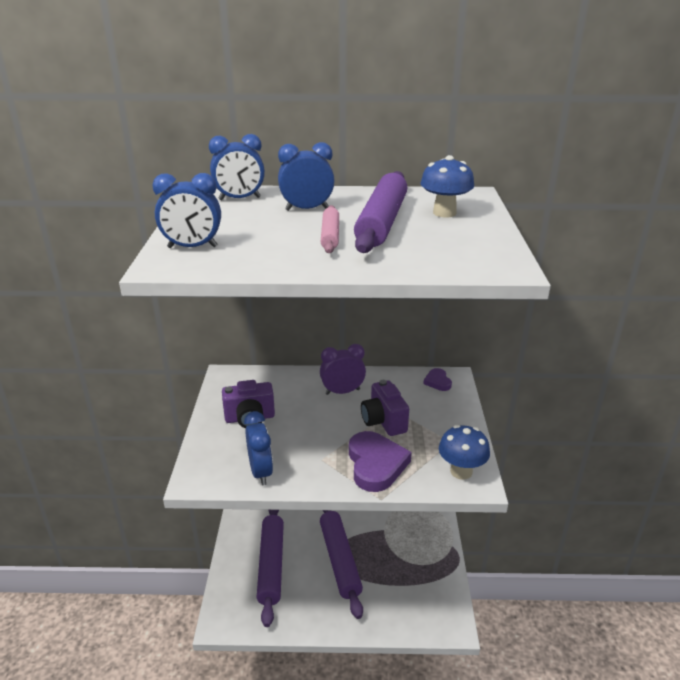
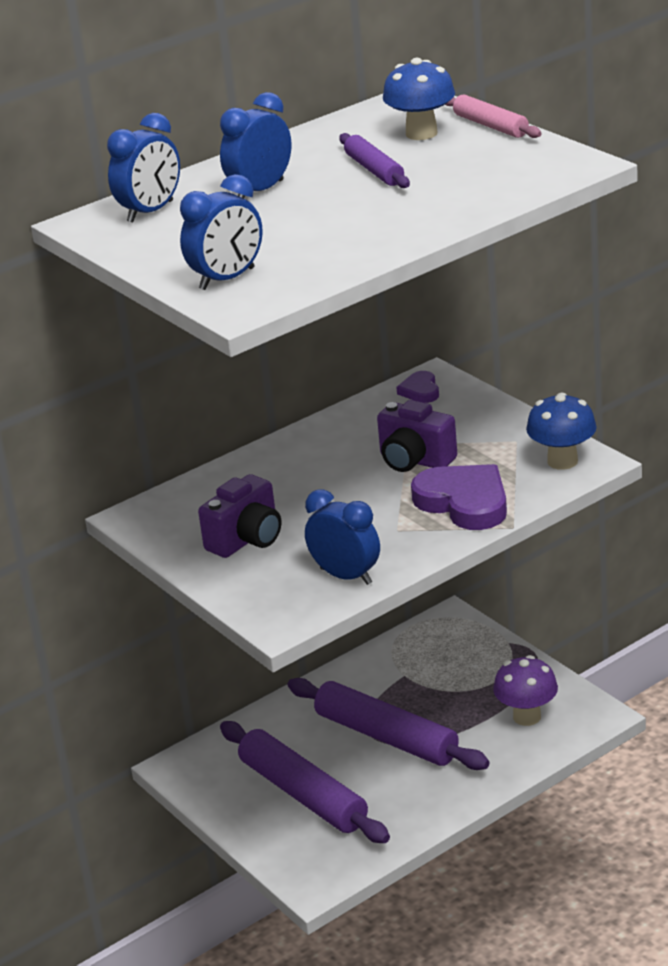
camera: 35 degrees left, 0 degrees up
purple clock [320,344,366,395] -> none
pink rolling pin [321,205,339,253] -> pink rolling pin moved to [445,94,542,138]
purple rolling pin [354,171,407,253] -> purple rolling pin [339,133,410,188], size x0.52
purple heart [423,368,452,391] -> purple heart turned 45 degrees clockwise [396,371,439,403]
none -> purple mushroom [493,655,558,726]

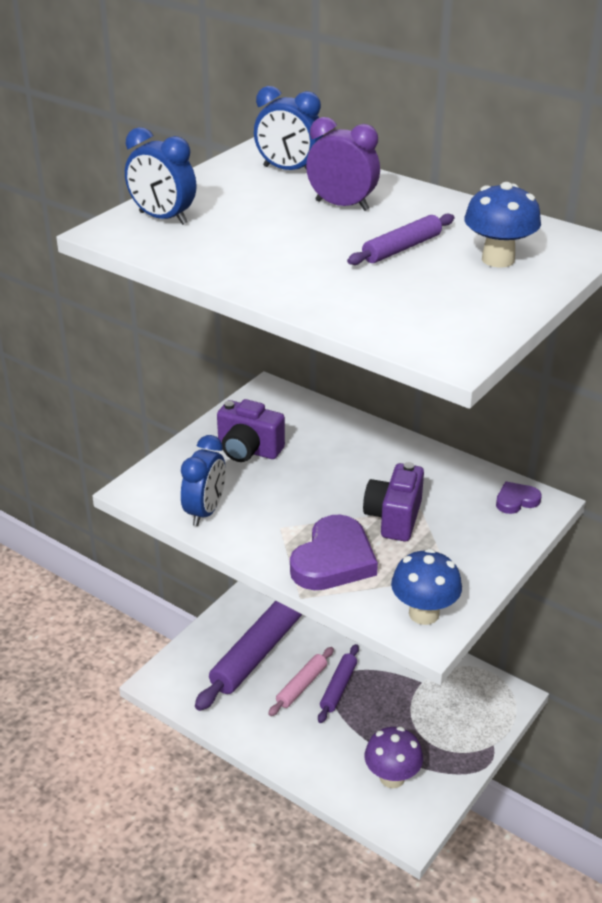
camera: 70 degrees right, 5 degrees up
blue clock [220,92,292,198] -> purple clock [306,117,380,211]
purple rolling pin [287,678,490,770] -> purple rolling pin [318,644,359,723], size x0.52
pink rolling pin [445,94,542,138] -> pink rolling pin moved to [268,647,334,716]

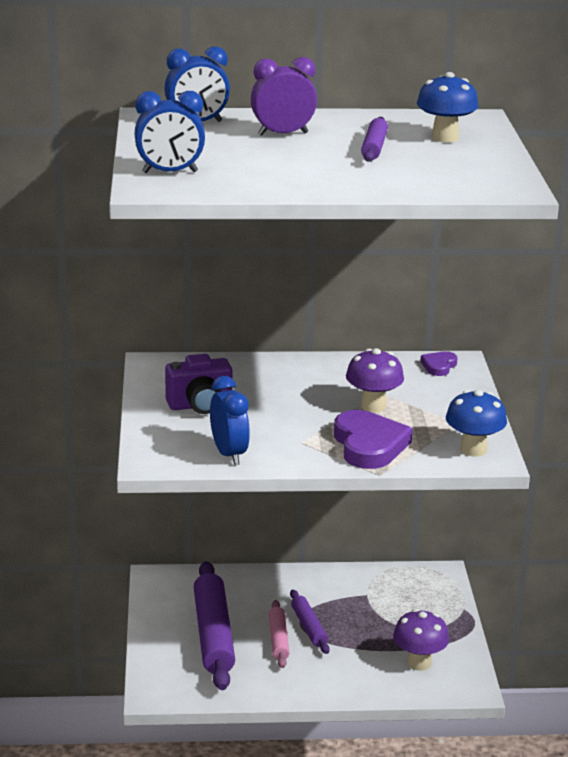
camera: 40 degrees left, 10 degrees down
purple camera [363,462,424,541] -> purple mushroom [346,348,404,413]

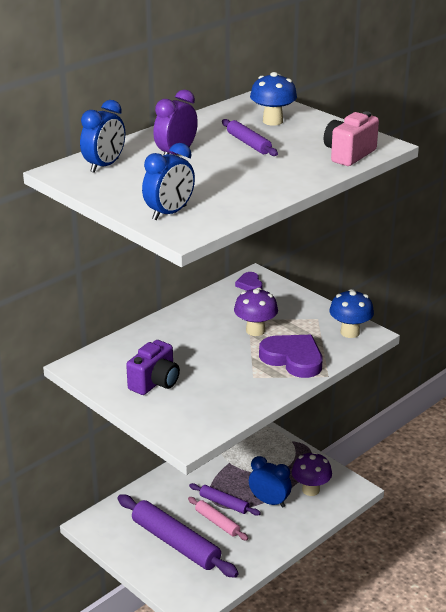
camera: 40 degrees left, 5 degrees up
blue clock [210,376,250,465] -> blue clock moved to [249,456,292,508]
none -> pink camera [324,111,379,166]

